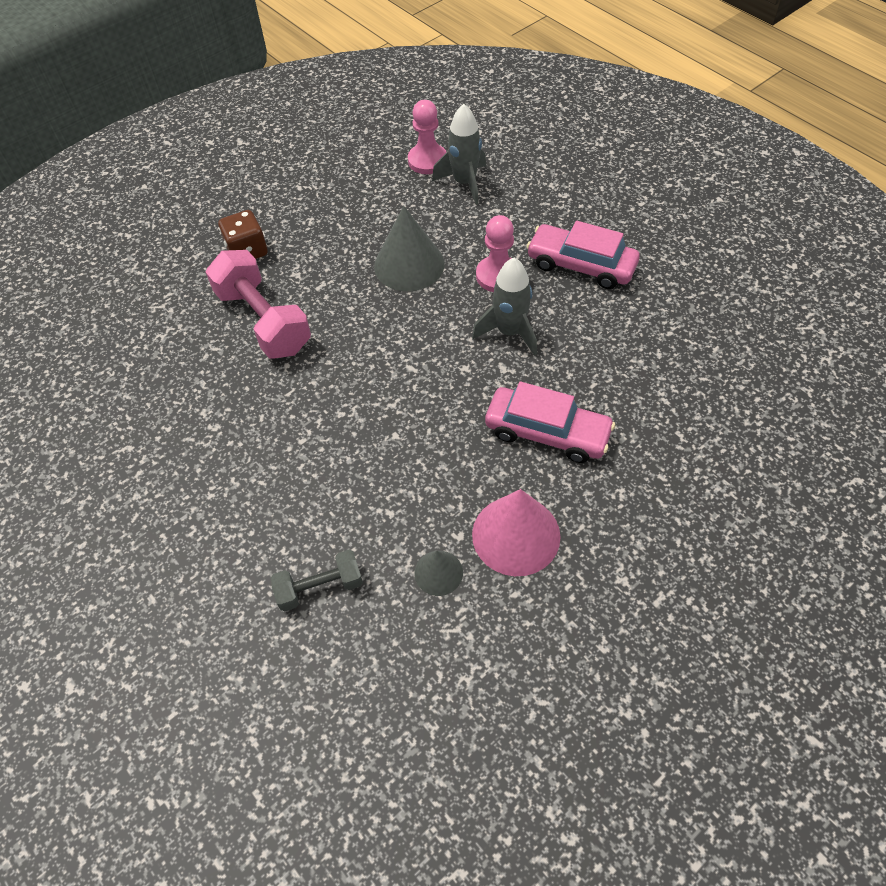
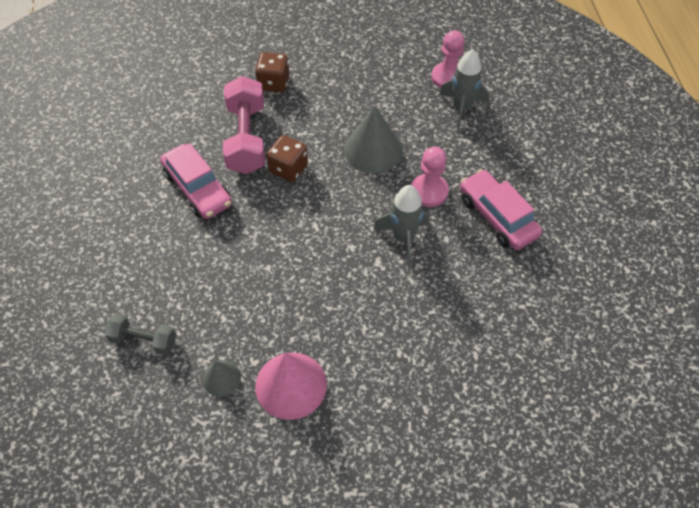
camera: 30 degrees right, 0 degrees up
pink car [485,382,615,463] -> pink car moved to [160,144,232,219]
none -> brown dice [267,135,308,182]

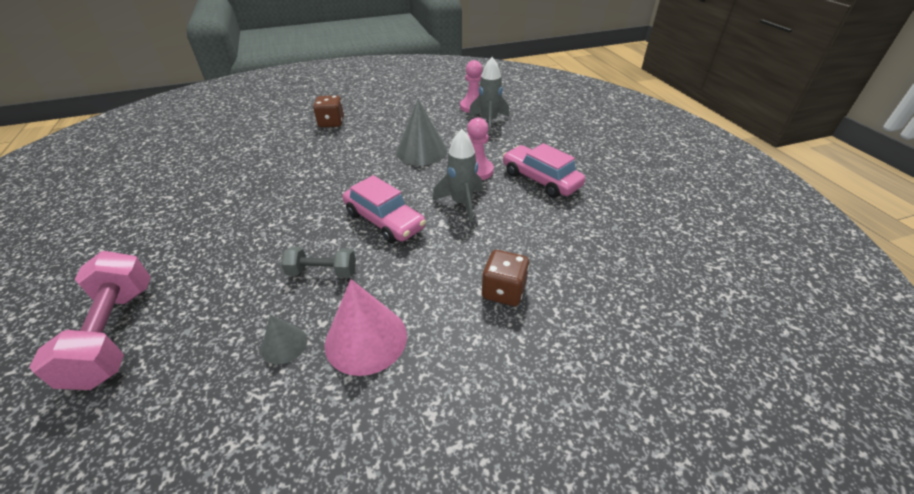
camera: 10 degrees left, 15 degrees down
grey dumbbell [104,313,176,355] -> grey dumbbell moved to [281,246,356,278]
pink car [160,144,232,219] -> pink car moved to [343,175,426,243]
pink dumbbell [223,76,265,174] -> pink dumbbell moved to [29,251,151,390]
brown dice [267,135,308,182] -> brown dice moved to [482,250,529,306]

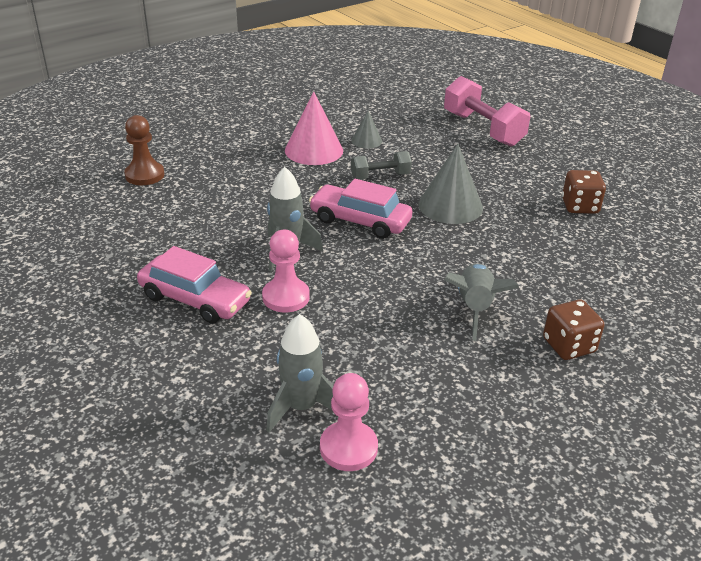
camera: 160 degrees right, 5 degrees down
grey cone [396,99,447,165] -> grey cone moved to [418,144,483,224]
brown dice [482,250,529,306] -> brown dice moved to [562,170,606,214]
none -> brown pawn [124,115,164,185]
none -> grey rocket [444,263,519,341]

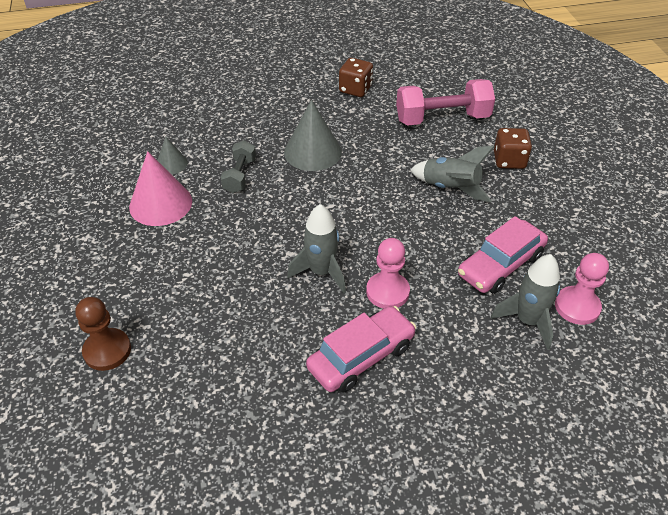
camera: 65 degrees left, 10 degrees up
pink car [309,179,412,239] -> pink car moved to [458,216,548,294]
pink dumbbell [444,76,530,147] -> pink dumbbell moved to [396,79,495,126]

